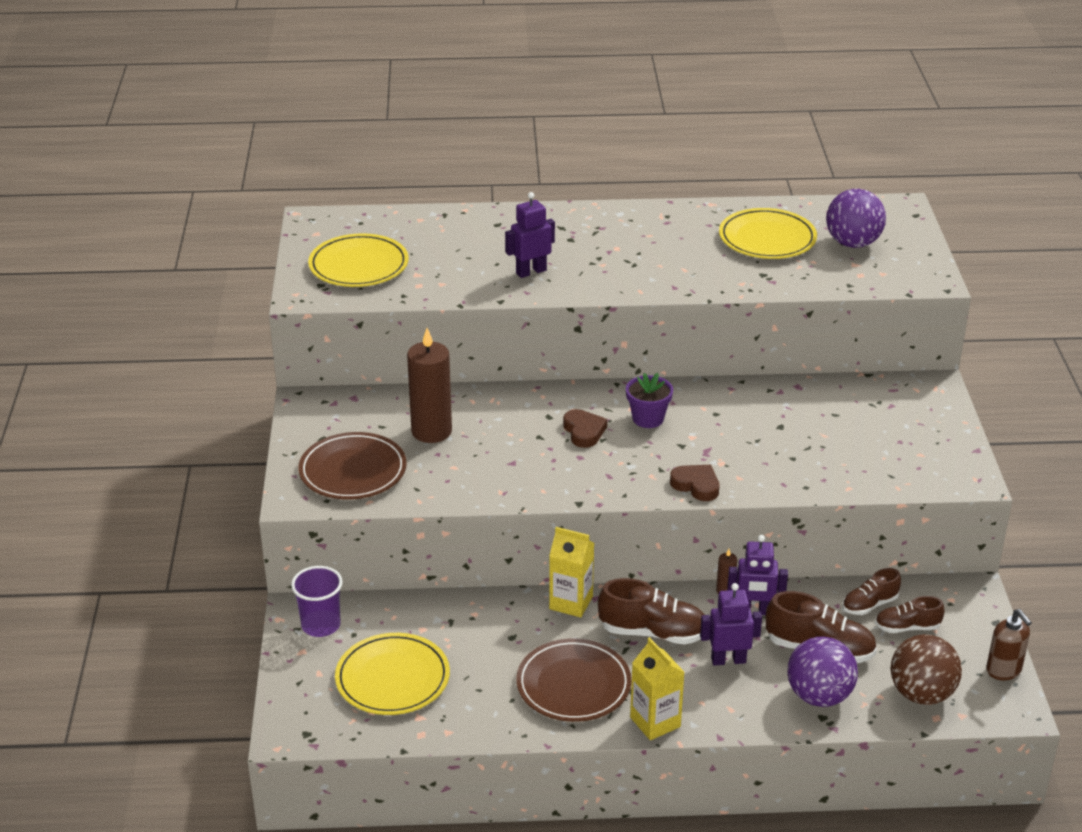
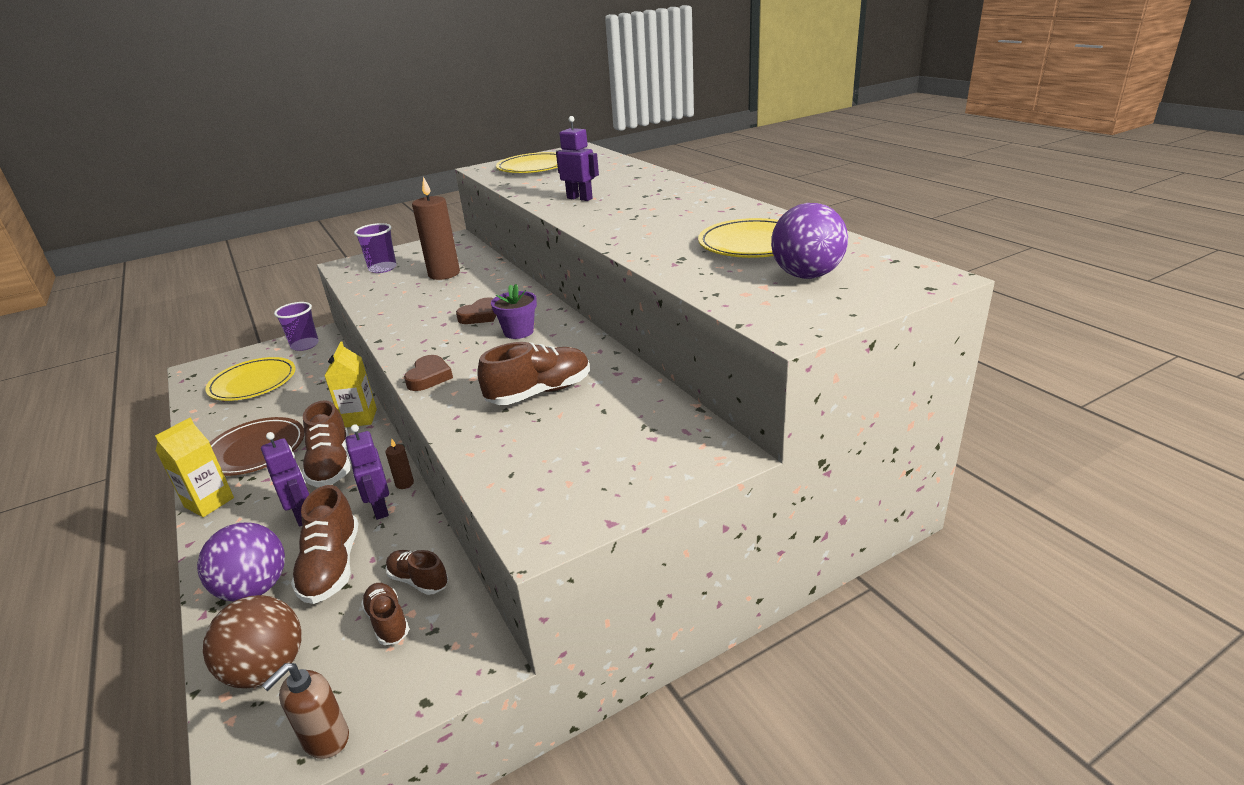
camera: 65 degrees right, 5 degrees down
brown plate [298,432,407,499] -> purple cup [354,223,397,273]
none -> brown shoe [477,342,590,405]

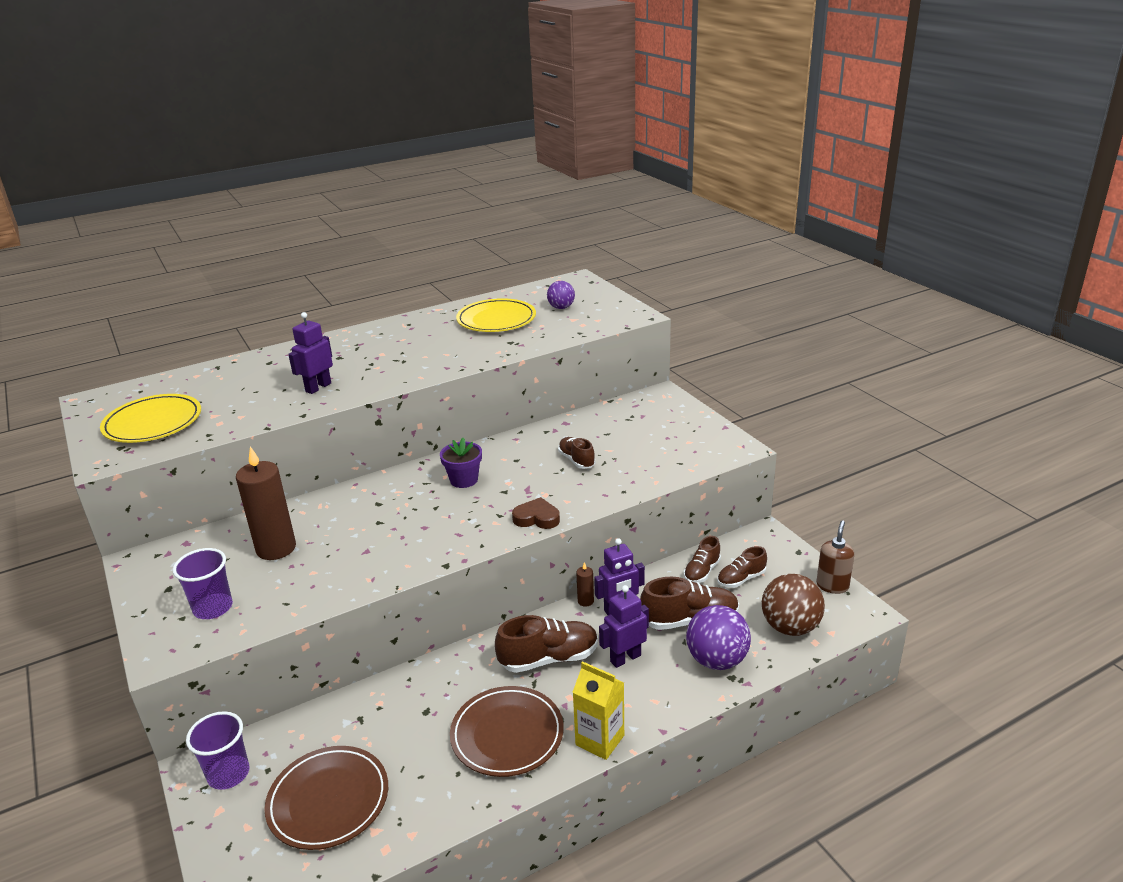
camera: 90 degrees left, 0 degrees up
yellow plate [205,357,295,401] -> brown plate [265,746,388,850]
brown soap dispenser [262,663,349,759] -> brown soap dispenser turned 105 degrees counterclockwise [816,521,854,594]
yellow carton [324,342,377,427] -> none
brown heart [456,298,496,324] -> none
brown shoe [477,342,590,405] -> brown shoe [558,437,595,469], size x0.61
purple ball [771,203,848,279] -> purple ball [547,281,575,309], size x0.60

